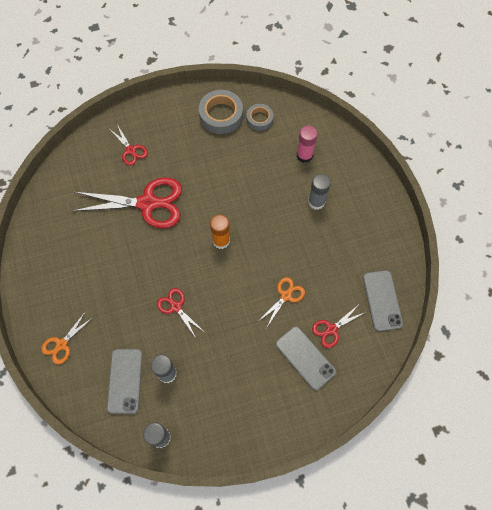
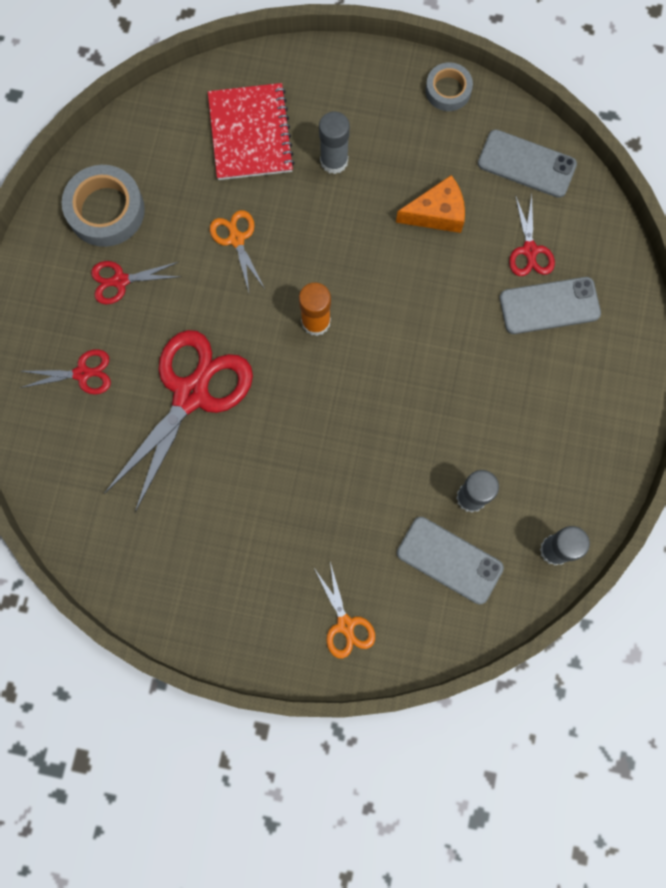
camera: 60 degrees left, 10 degrees up
red scissors [157,288,203,338] -> red scissors moved to [91,261,181,304]
grey tape [247,104,273,131] -> grey tape moved to [425,62,473,111]
orange scissors [260,277,305,327] -> orange scissors moved to [210,210,265,292]
pink glue stick [297,126,318,163] -> red notebook [208,83,295,180]
none -> orange cheese [396,175,465,233]

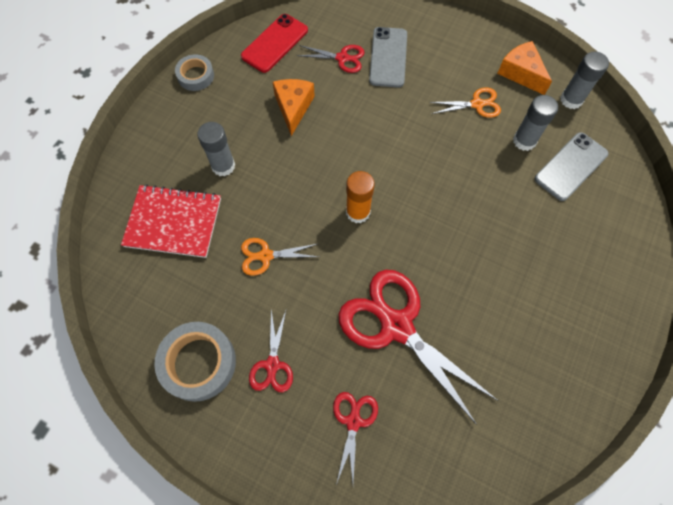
camera: 75 degrees left, 10 degrees down
orange scissors [314,562,375,659] -> orange scissors moved to [429,87,501,118]
grey phone [478,129,577,198] -> red phone [241,14,308,73]
none -> orange cheese [497,41,552,95]

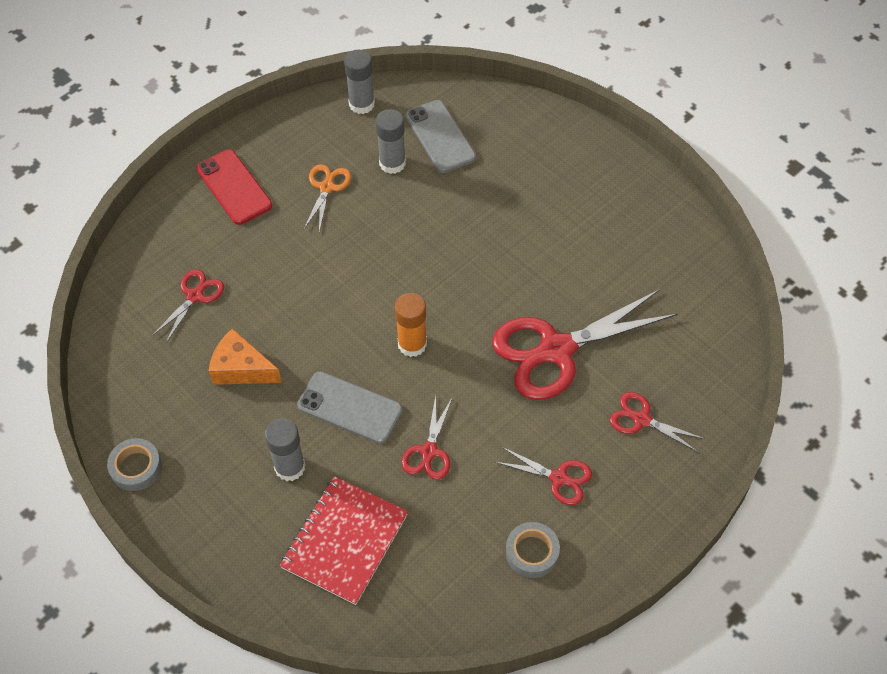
camera: 70 degrees left, 10 degrees down
grey tape [154,322,236,402] -> grey tape [506,522,560,578], size x0.61
red phone [241,14,308,73] -> red phone moved to [196,149,272,225]
orange scissors [241,238,319,276] -> red scissors [401,395,452,480]
grey phone [369,27,407,88] -> grey phone moved to [297,371,403,444]
orange cheese [497,41,552,95] -> none

